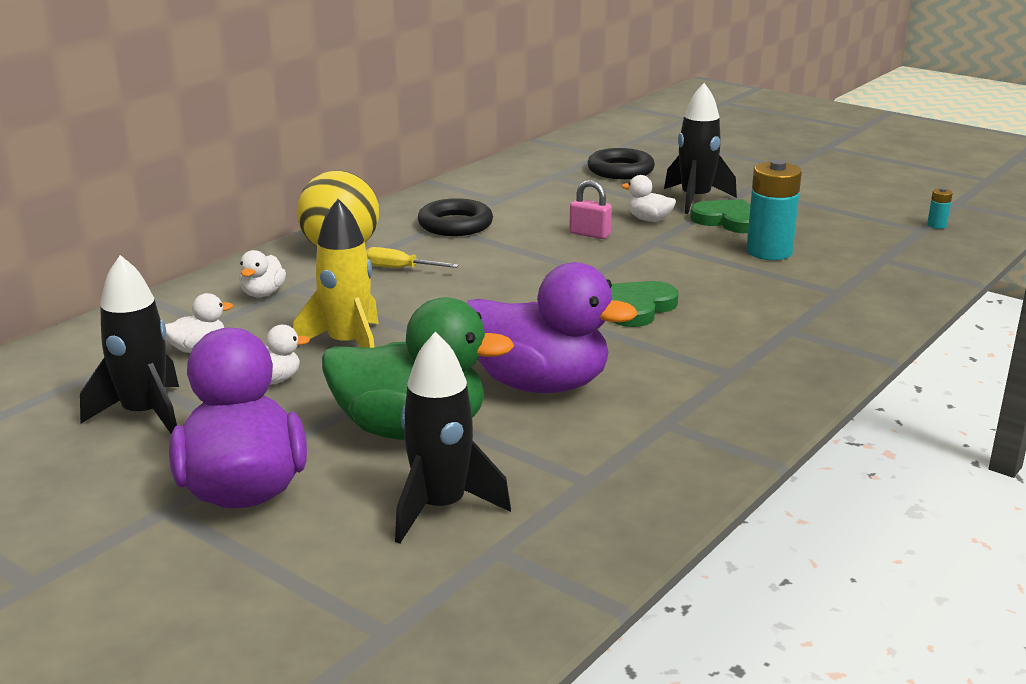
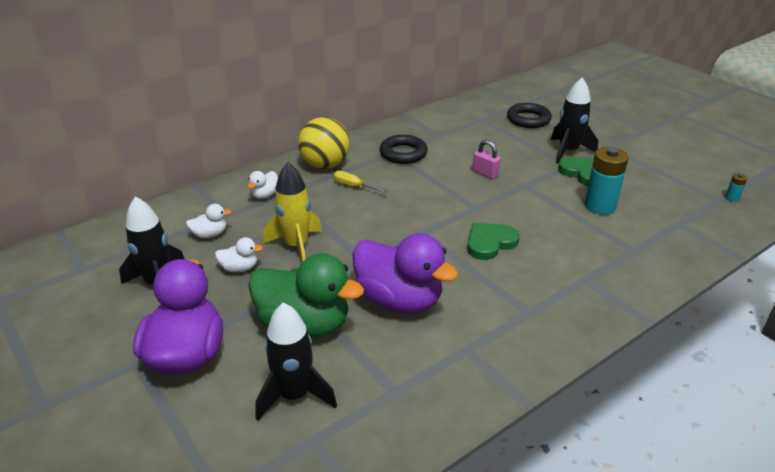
camera: 15 degrees right, 10 degrees up
white duck [622,175,676,222] -> none

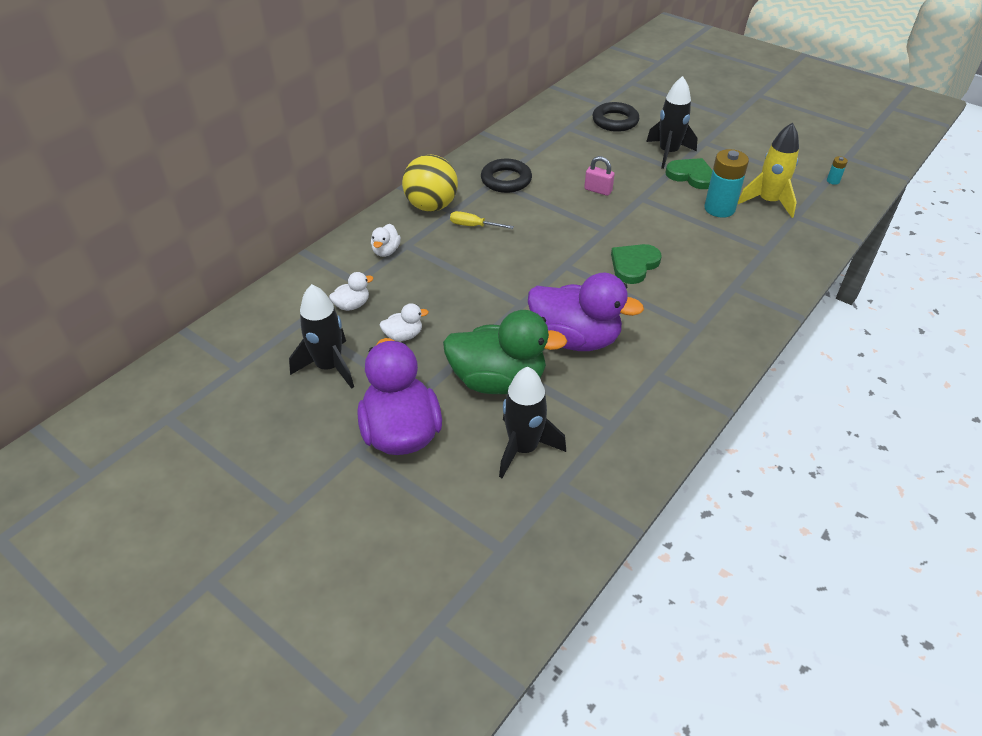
camera: 15 degrees left, 10 degrees up
yellow rocket [263,162,322,262] -> yellow rocket moved to [738,122,799,218]

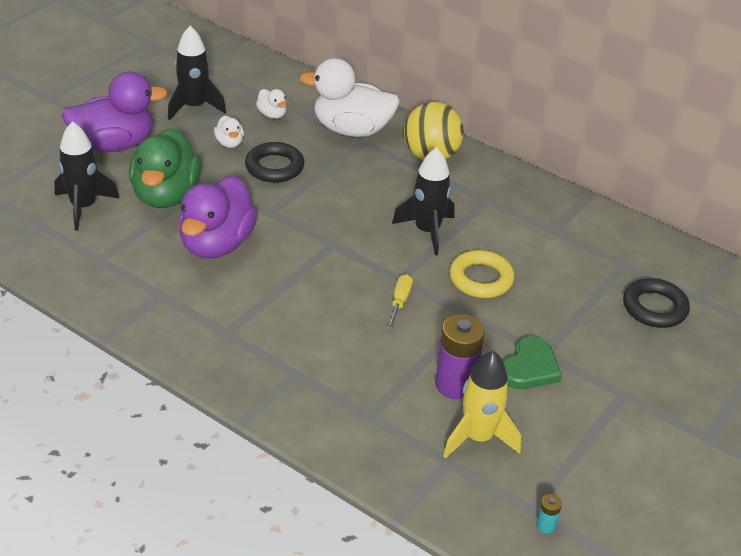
camera: 85 degrees right, 5 degrees down
white duck [371,224,401,257] -> white duck [299,58,400,137], size x2.26
yellow screwdriver [450,211,514,229] -> yellow screwdriver moved to [387,274,413,330]
black ring [481,158,532,193] -> black ring moved to [245,142,304,183]
pink padlock [584,156,615,196] -> yellow ring [449,250,515,298]
green heart [611,244,662,284] -> none
black rocket [646,76,697,169] -> black rocket moved to [392,147,455,256]
turquoise battery [705,149,749,218] -> purple battery [435,314,485,399]

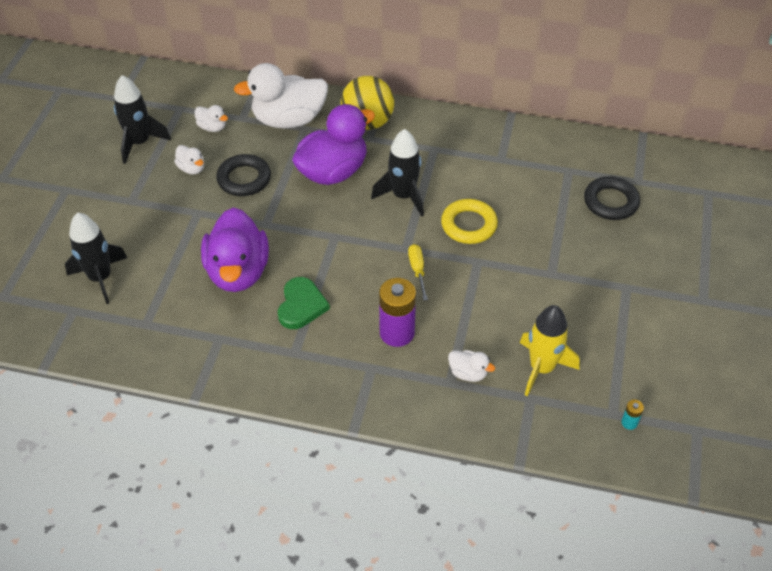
camera: 20 degrees left, 10 degrees up
purple duck [61,72,168,152] -> purple duck moved to [292,104,375,185]
green duck [129,128,202,208] -> none
purple battery [435,314,485,399] -> purple battery moved to [379,278,416,347]
green heart [503,336,562,389] -> green heart moved to [278,277,330,329]
none -> white duck [448,350,495,382]

